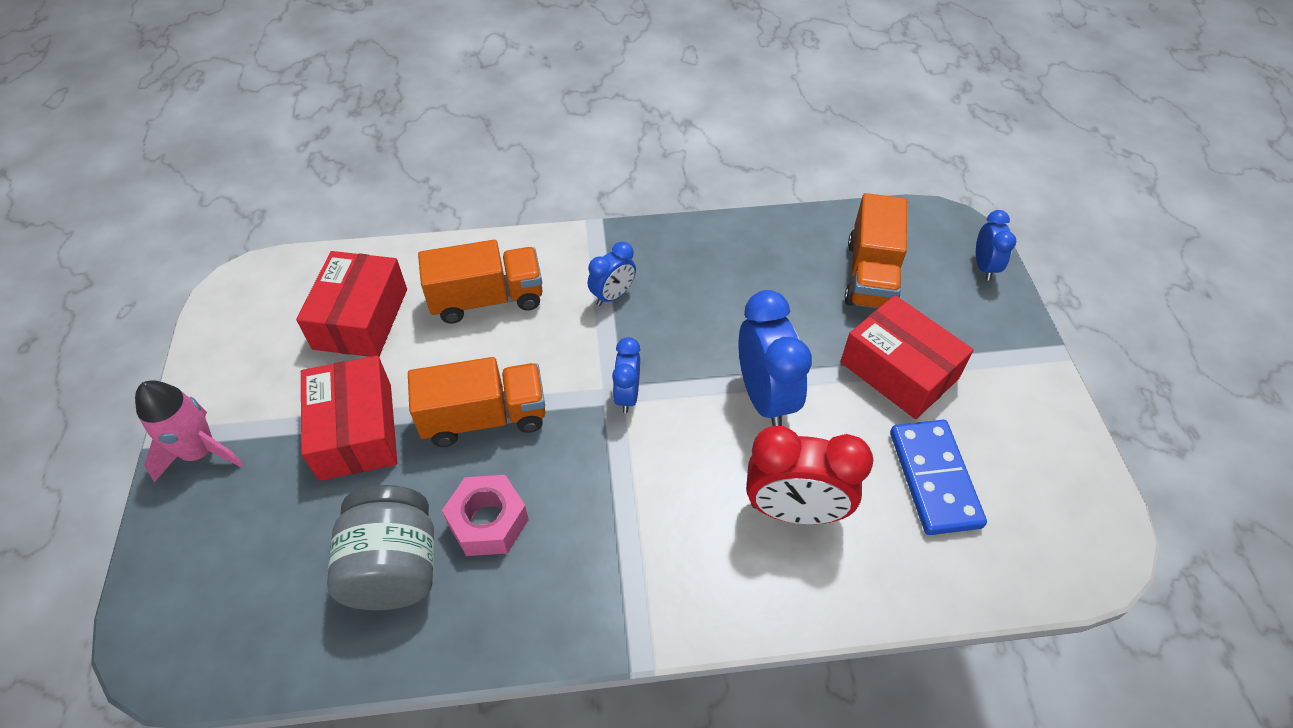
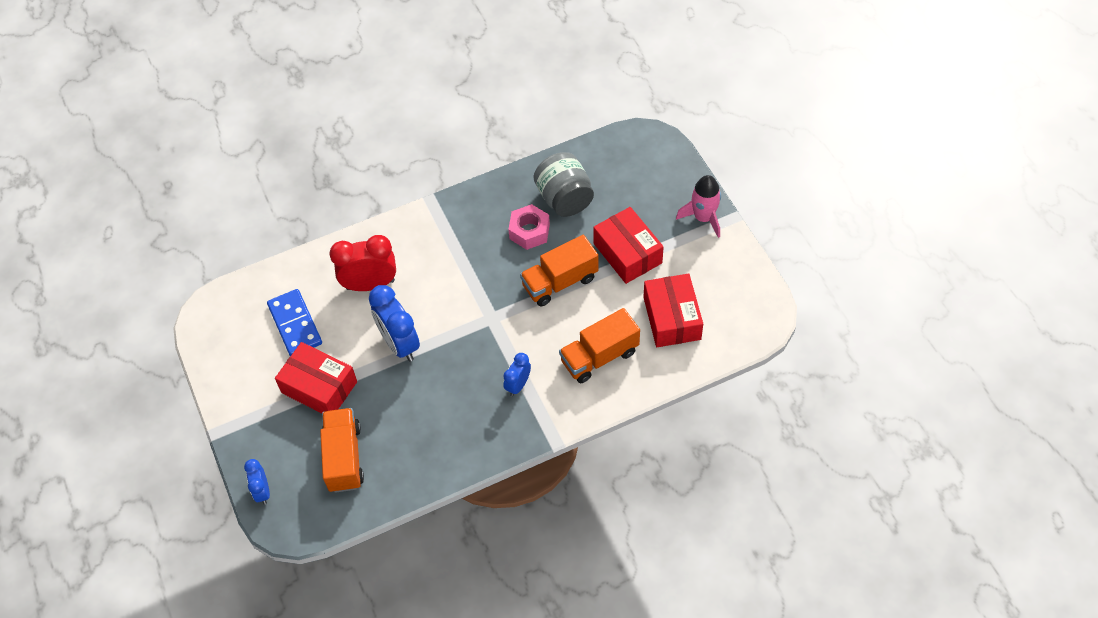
camera: 165 degrees right, 5 degrees up
blue clock [612,337,641,413] -> none

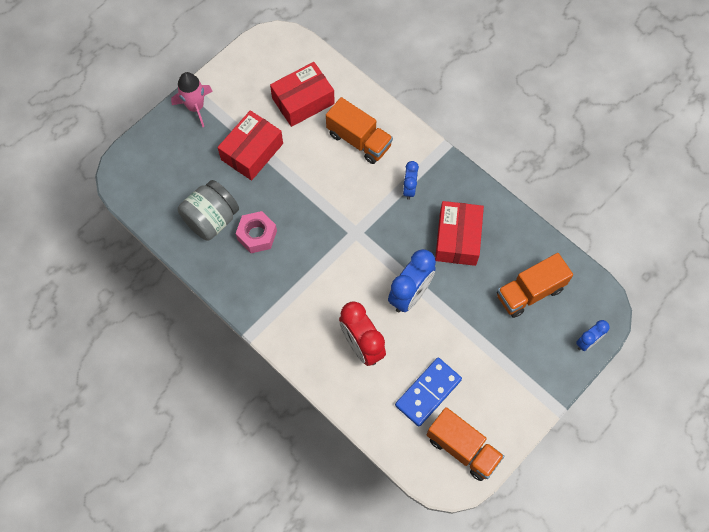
camera: 115 degrees left, 10 degrees up
red box [275,342,357,413] -> red box moved to [435,201,484,266]
blue clock [503,353,531,396] -> blue clock turned 90 degrees clockwise [403,161,419,200]
orange truck [520,235,598,306] -> orange truck moved to [427,407,504,481]

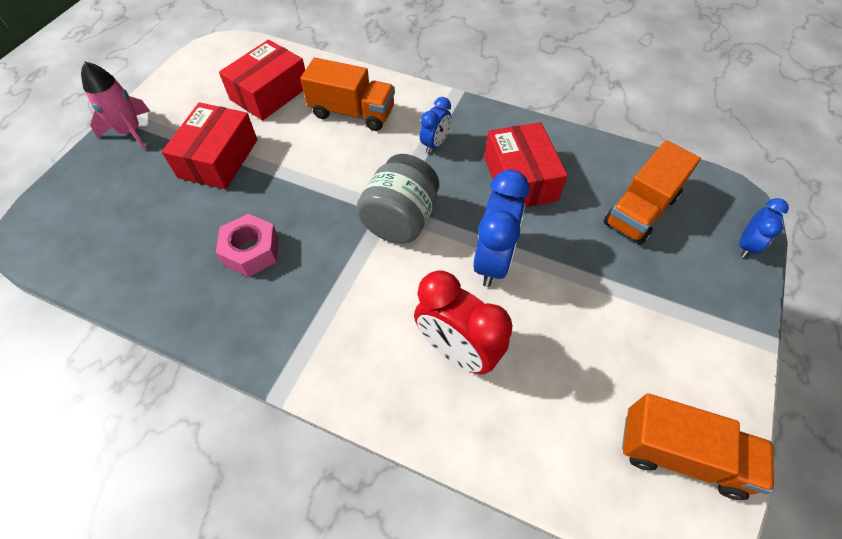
camera: 20 degrees left, 10 degrees down
grey jar [178,180,239,241] -> grey jar moved to [356,154,439,244]
blue domino [395,358,462,427] -> none
blue clock [403,161,419,200] -> blue clock turned 135 degrees counterclockwise [420,97,451,153]

